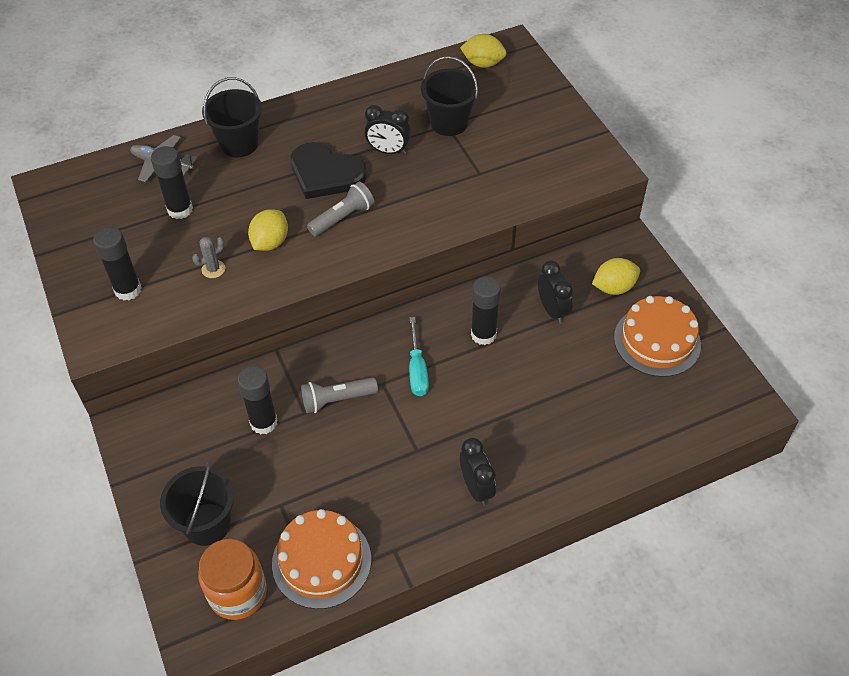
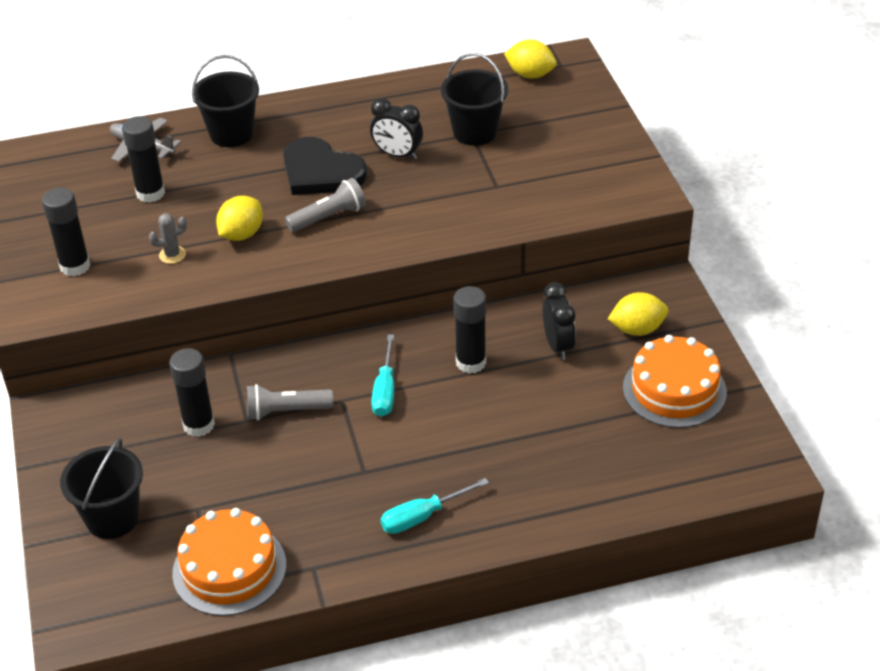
camera: 10 degrees right, 10 degrees down
orange jar [198,539,267,620] -> none
black clock [460,438,496,506] -> turquoise screwdriver [380,478,489,534]

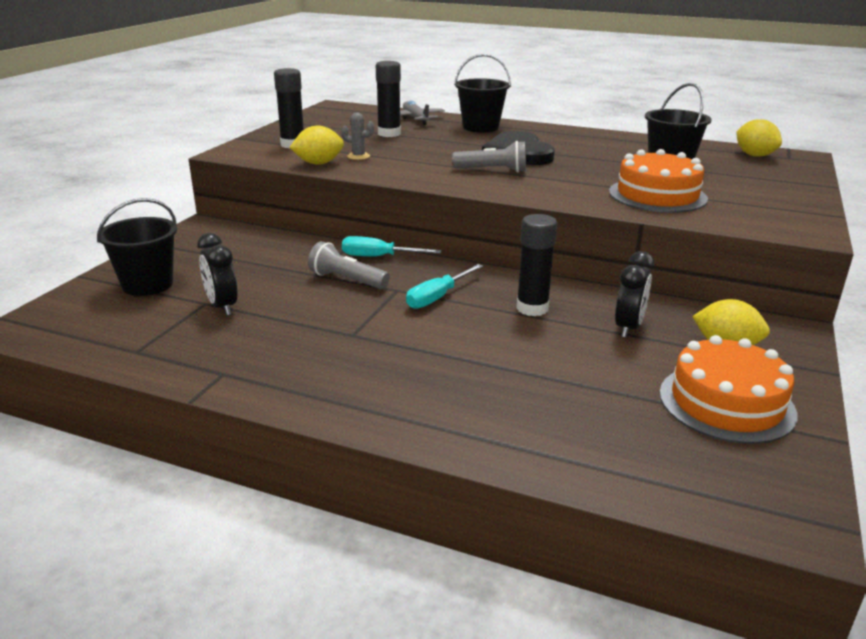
camera: 35 degrees right, 15 degrees down
black glue stick [169,348,215,437] -> none
orange cake [172,508,286,616] -> orange cake moved to [609,149,708,213]
yellow lemon [216,196,263,241] -> yellow lemon moved to [289,126,344,165]
black clock [370,98,423,160] -> black clock moved to [197,233,238,315]
turquoise screwdriver [380,478,489,534] -> turquoise screwdriver moved to [342,236,442,257]

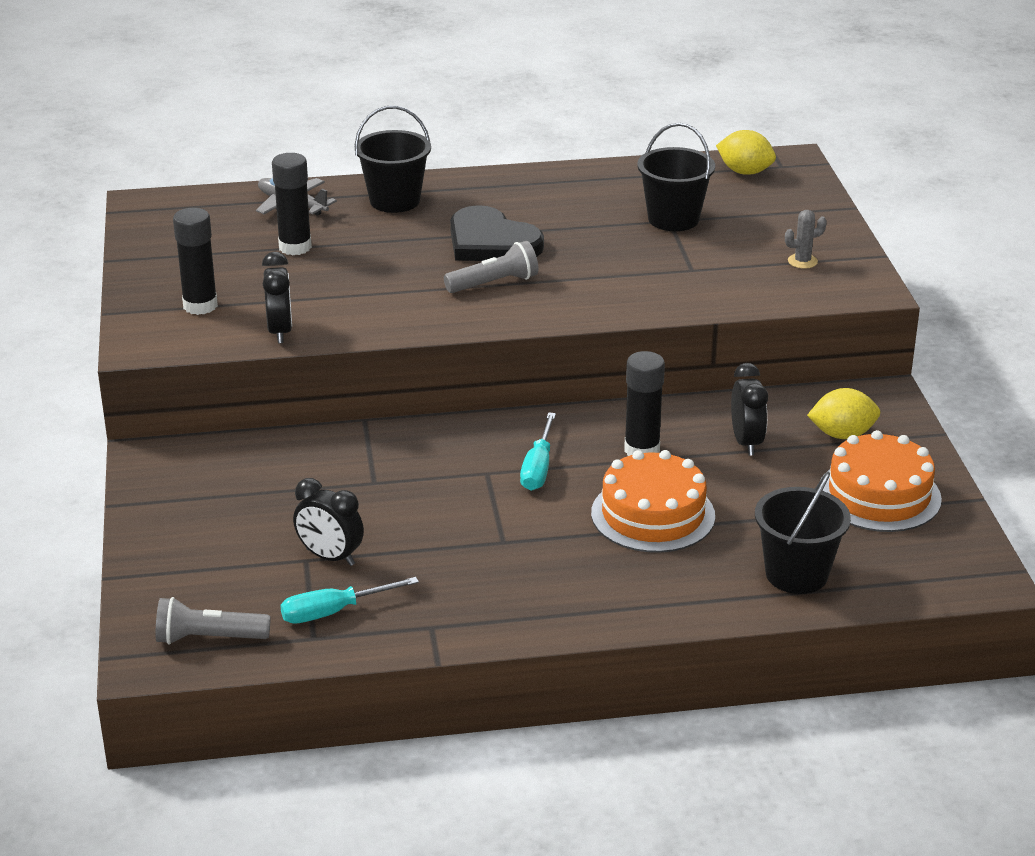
camera: 30 degrees left, 5 degrees up
black bucket [97,198,177,296] -> black bucket moved to [755,472,851,594]
yellow lemon [289,126,344,165] -> black clock [262,252,292,343]
grey flashlight [308,241,390,289] -> grey flashlight moved to [156,597,271,644]
grey cactus [341,112,374,160] -> grey cactus moved to [785,210,827,269]
turquoise screwdriver [342,236,442,257] -> turquoise screwdriver moved to [280,577,419,624]
orange cake [609,149,708,213] -> orange cake moved to [591,450,715,553]

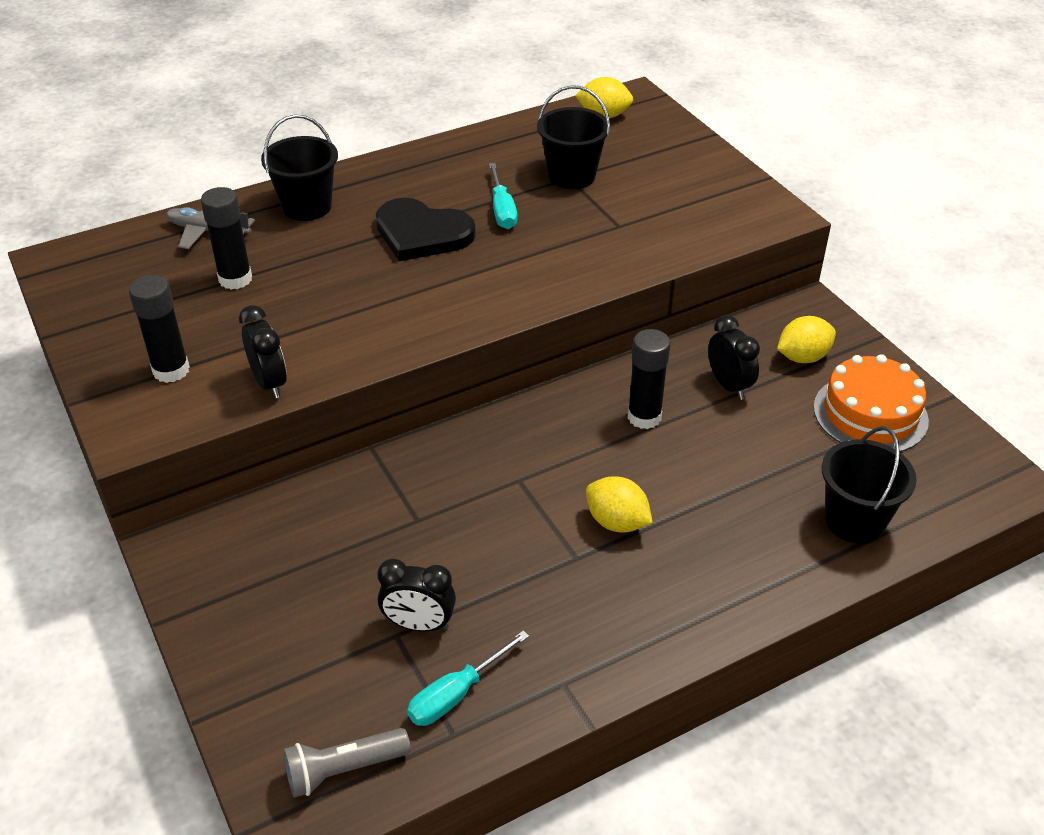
camera: 20 degrees left, 10 degrees up
grey flashlight [444,241,538,293] -> none
turquoise screwdriver [520,412,556,491] -> turquoise screwdriver moved to [489,163,517,229]
orange cake [591,450,715,553] -> none
grey cactus [785,210,827,269] -> none
none -> yellow lemon [586,476,653,532]

